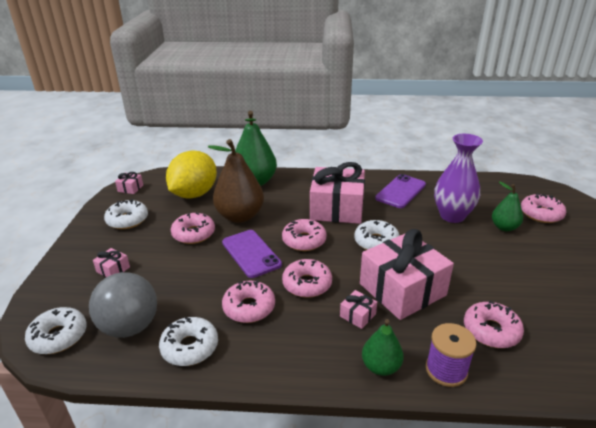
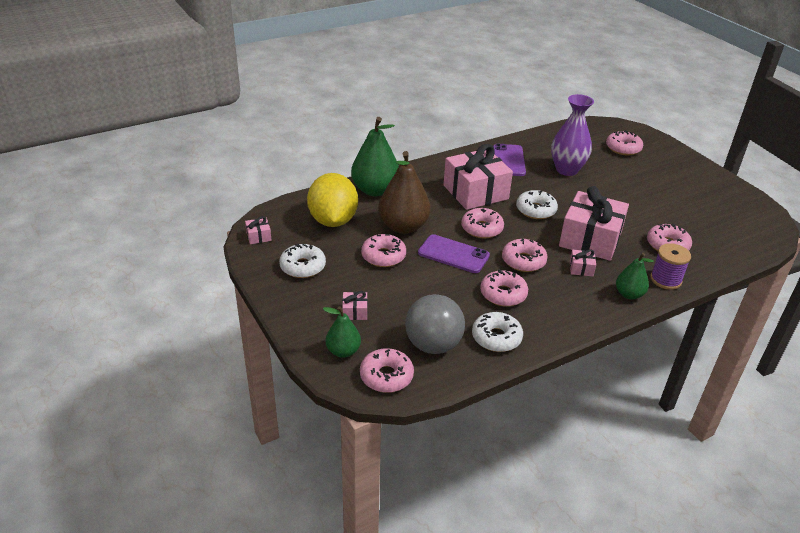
camera: 35 degrees left, 5 degrees up
white donut [25,307,87,354] -> pink donut [360,348,414,393]
green pear [492,181,523,231] -> green pear moved to [323,306,361,358]

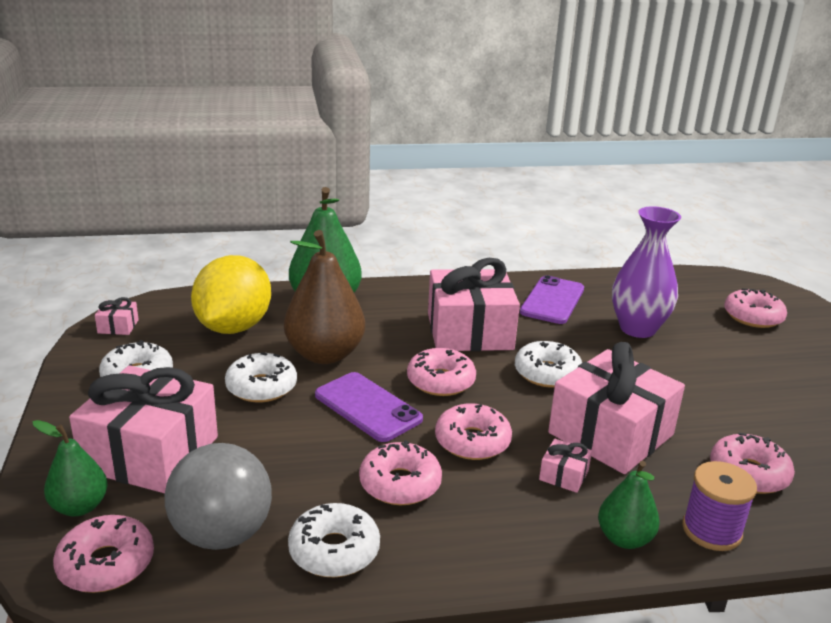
camera: 20 degrees right, 10 degrees down
pink gift [342,291,368,320] -> pink gift [69,365,218,493], size x2.49
pink donut [361,234,406,267] -> white donut [225,352,297,402]

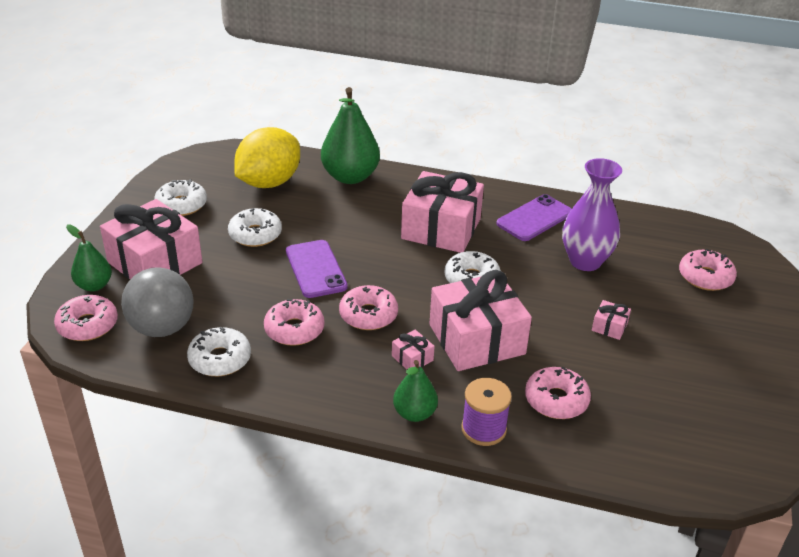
camera: 25 degrees right, 10 degrees up
pink gift [95,297,139,335] -> pink gift moved to [592,300,631,340]
brown pear [284,230,365,364] -> none
pink donut [407,348,476,396] -> none

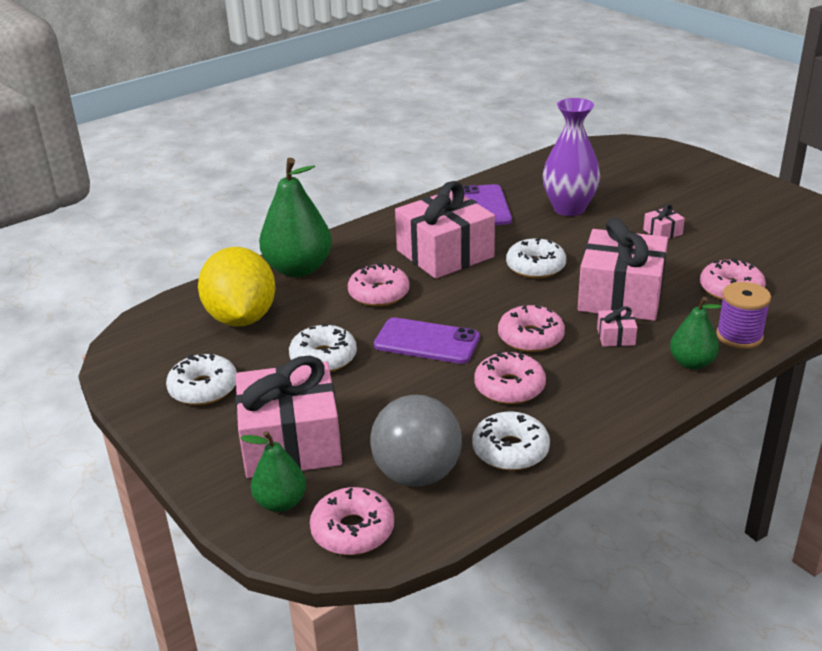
camera: 50 degrees left, 5 degrees down
pink donut [679,249,737,291] -> pink donut moved to [348,262,409,306]

